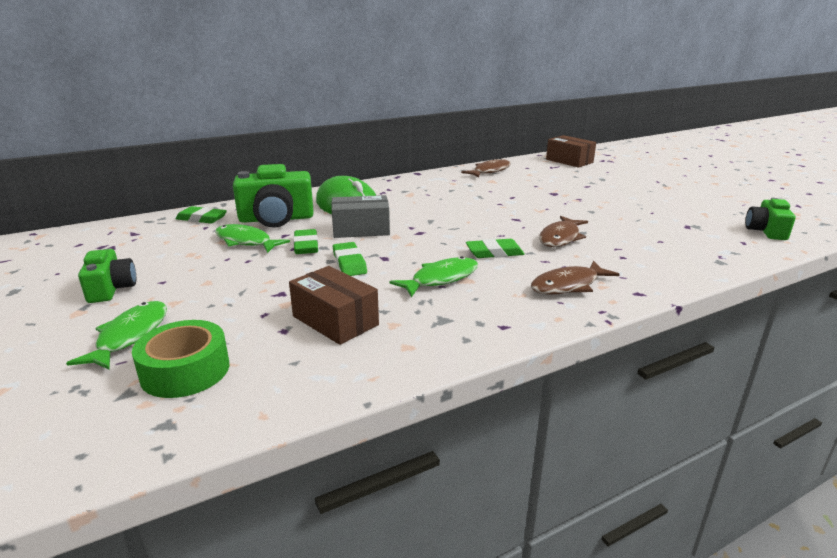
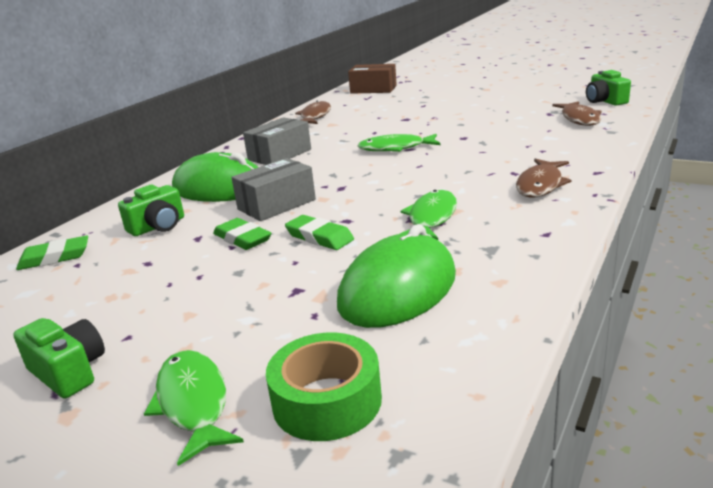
camera: 30 degrees left, 0 degrees up
green fish [215,224,290,253] -> green fish moved to [357,134,441,152]
green camera [233,164,314,228] -> green camera [118,185,184,236], size x0.59
brown box [289,266,379,345] -> green mouse [337,224,456,328]
green eraser [466,239,525,258] -> none
brown fish [539,216,588,247] -> brown fish moved to [552,101,602,126]
none -> grey box [243,117,311,165]

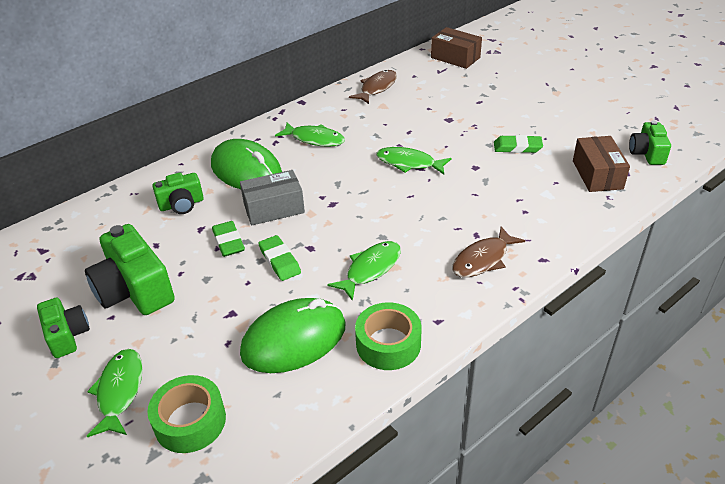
camera: 20 degrees right, 15 degrees up
green eraser [16,235,88,270] -> green eraser moved to [494,135,543,153]
grey box [243,117,311,165] -> green fish [275,122,345,147]
brown fish [552,101,602,126] -> brown box [573,136,630,192]
none -> green camera [85,224,175,315]
none -> green tape [355,302,422,370]

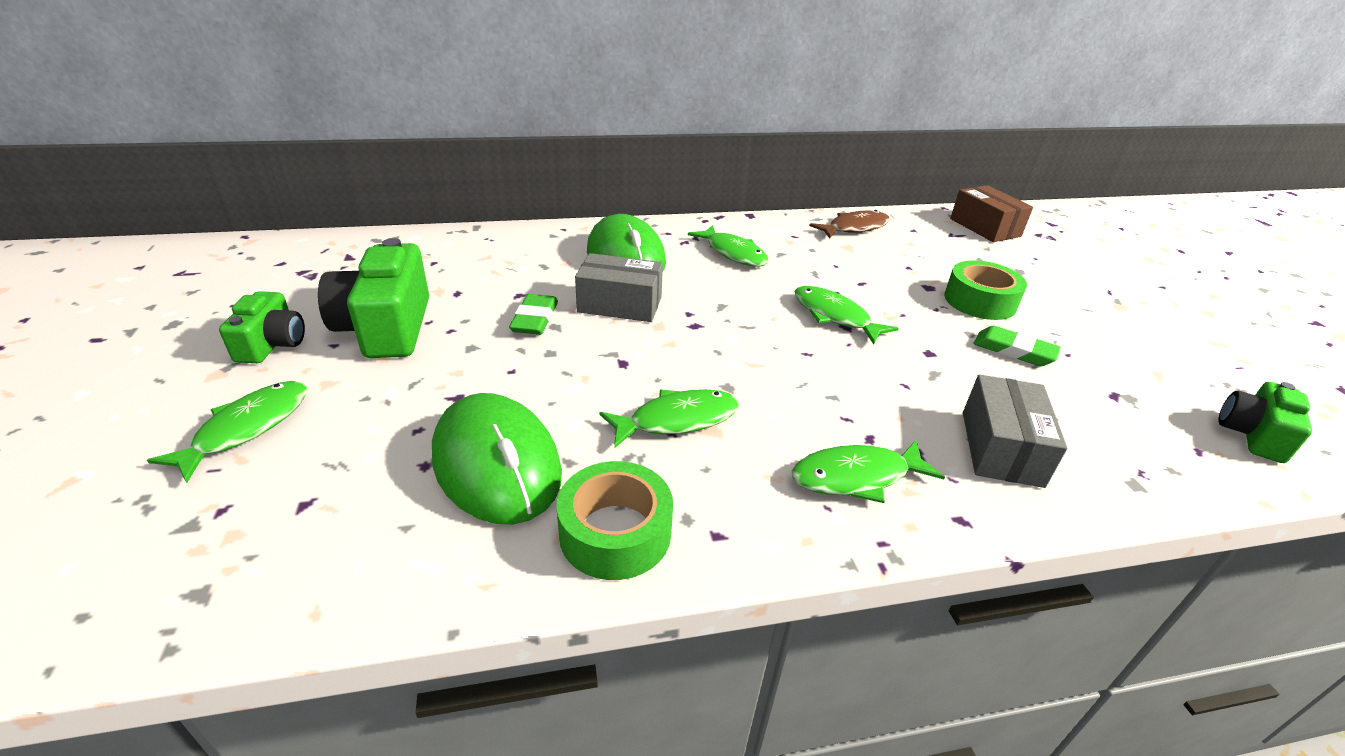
camera: 25 degrees right, 5 degrees down
green tape [147,375,226,453] -> green tape moved to [944,260,1027,320]
green camera [152,173,204,214] -> none
green mouse [240,298,346,373] -> green mouse turned 60 degrees clockwise [432,393,562,524]
green eraser [258,235,301,281] -> none
brown fish [452,226,525,277] -> green fish [792,441,945,503]
brown box [573,136,630,192] -> none
none -> grey box [963,374,1067,488]

